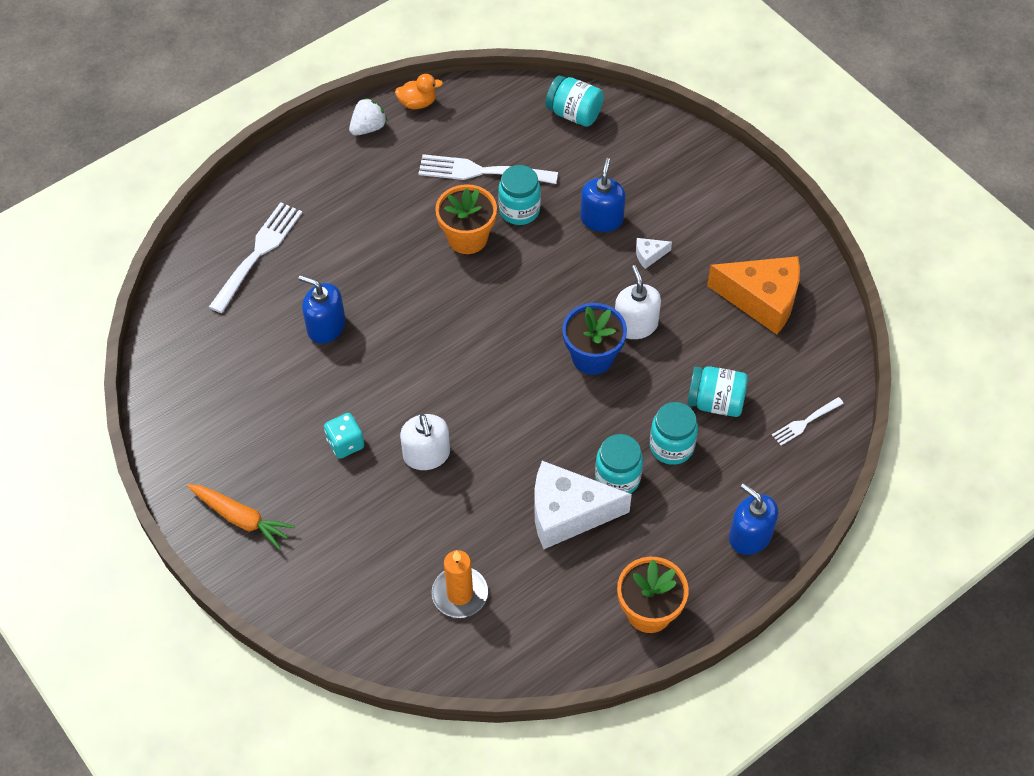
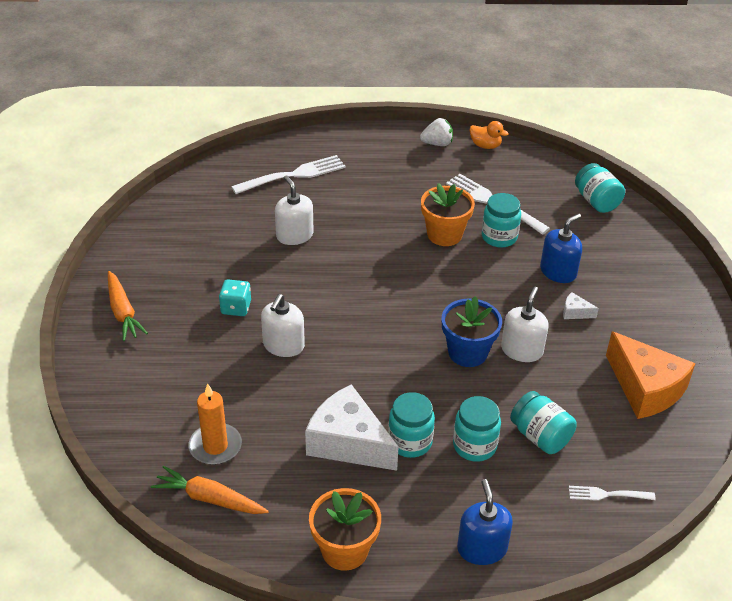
camera: 35 degrees right, 15 degrees down
blue soap dispenser [298,275,346,343] -> white soap dispenser [275,175,314,245]
none -> orange carrot [151,466,269,514]

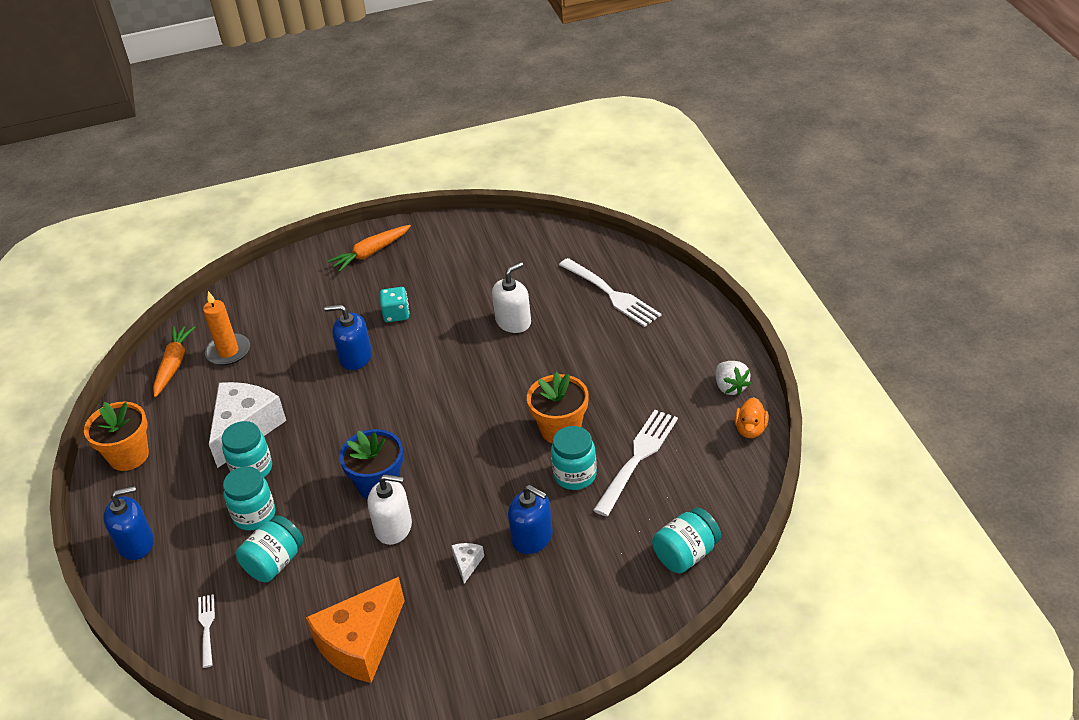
camera: 80 degrees right, 0 degrees up
white soap dispenser [261,294,305,357] -> blue soap dispenser [325,305,372,370]

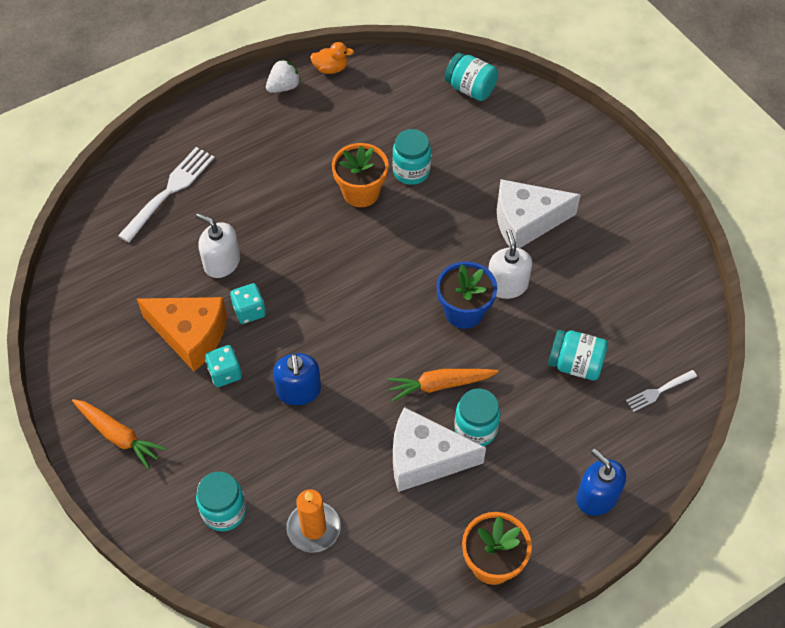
camera: 110 degrees left, 15 degrees up
orange carrot [153,326,195,397] -> orange carrot moved to [387,369,498,402]
turquoise jar [223,466,276,531] -> turquoise jar moved to [196,472,247,531]
orange cheese [306,577,405,683] -> orange cheese moved to [137,297,227,371]
white cheese [451,543,484,584] -> white cheese [497,179,581,248], size x2.45
blue soap dispenser [508,485,553,554] -> none
white fork [593,410,678,516] -> none
none -> turquoise dice [230,283,266,324]

